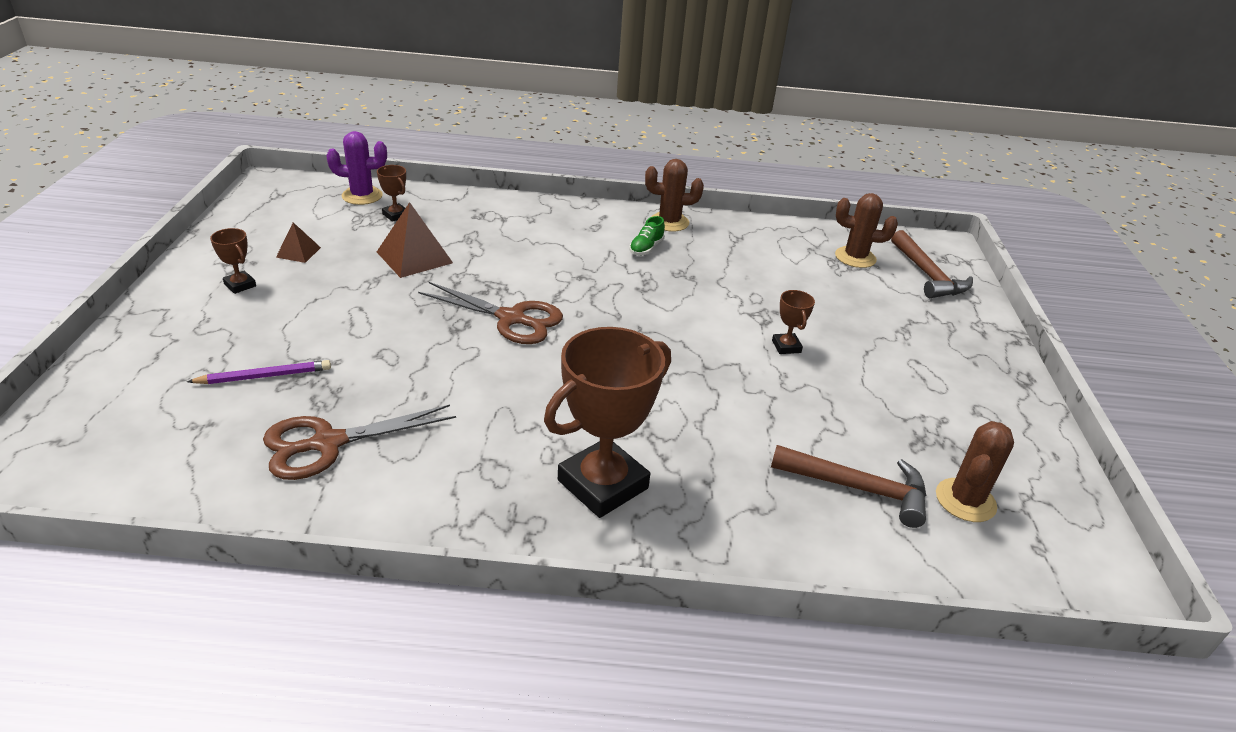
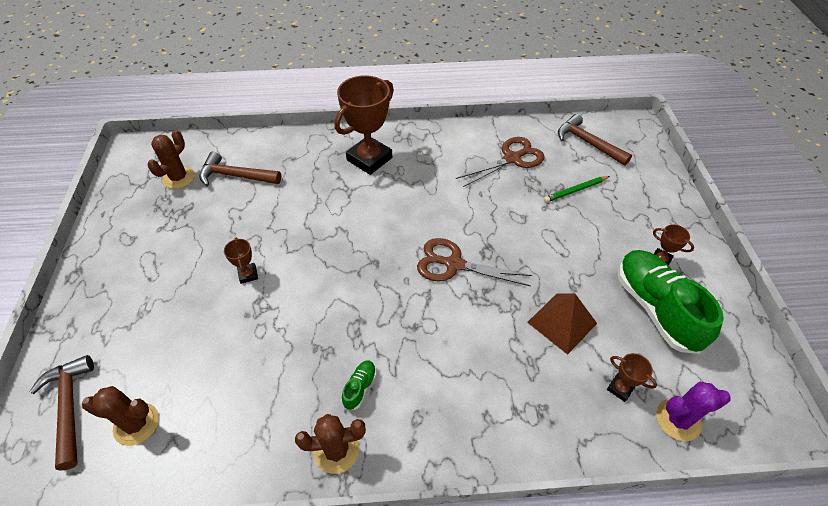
camera: 175 degrees right, 15 degrees up
purple pencil [187,360,331,384] -> green pencil [544,176,610,202]
brown pyramid [276,222,321,263] -> green shoe [618,250,724,354]
none -> brown hammer [558,114,632,166]

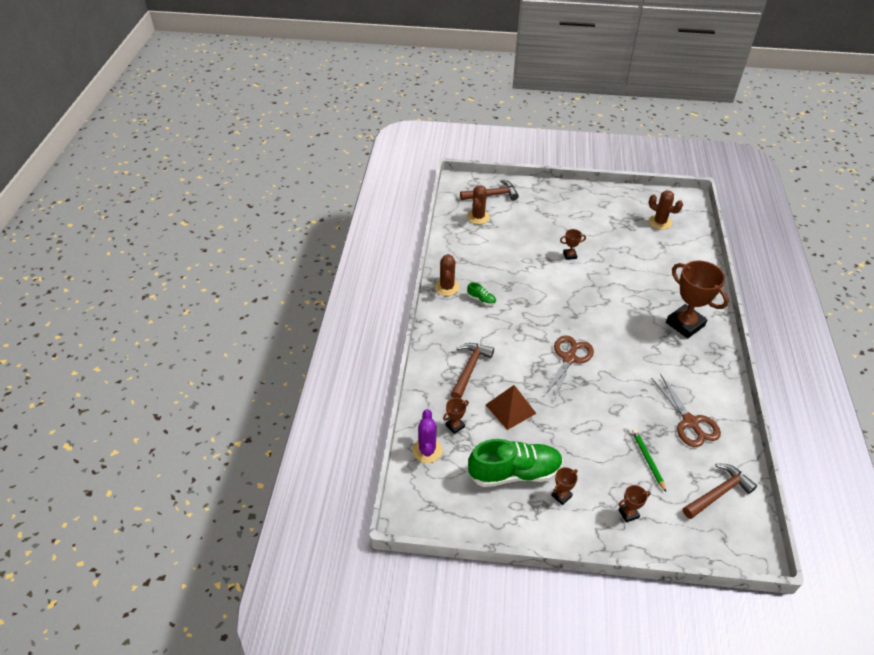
camera: 100 degrees right, 5 degrees down
brown hammer [199,151,281,186] -> brown hammer moved to [451,343,494,399]
none -> brown trophy [618,485,651,523]

